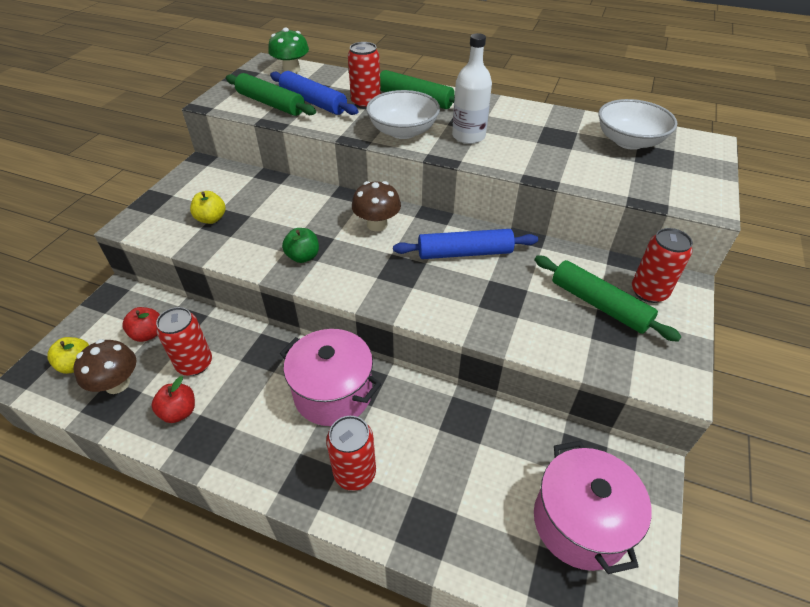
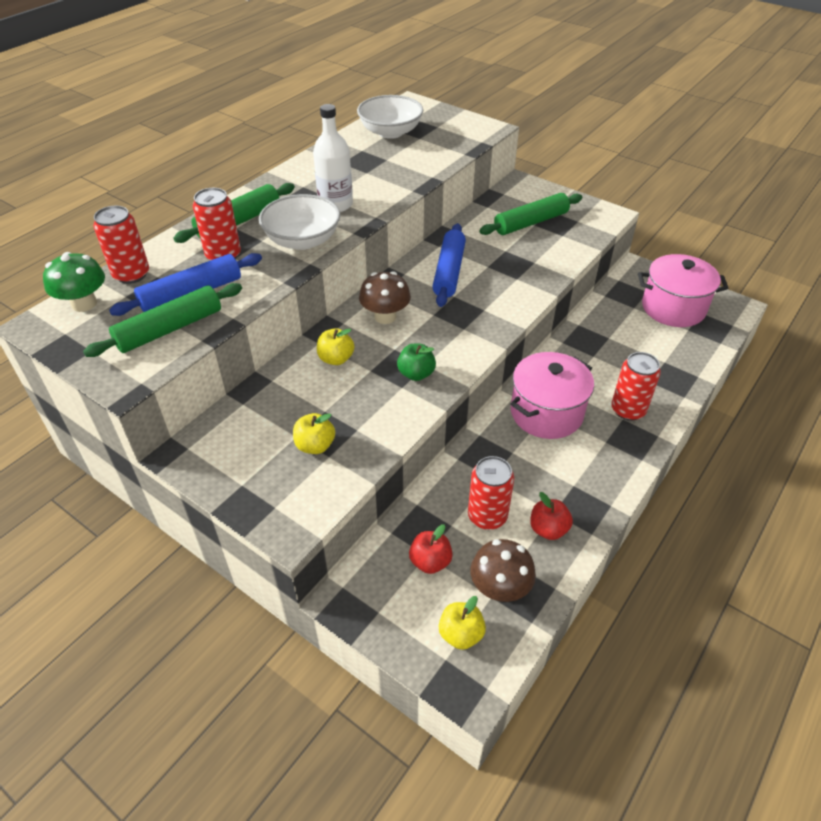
camera: 75 degrees left, 0 degrees up
red can [632,228,693,303] -> red can moved to [93,206,149,284]
none -> yellow apple [317,328,354,365]

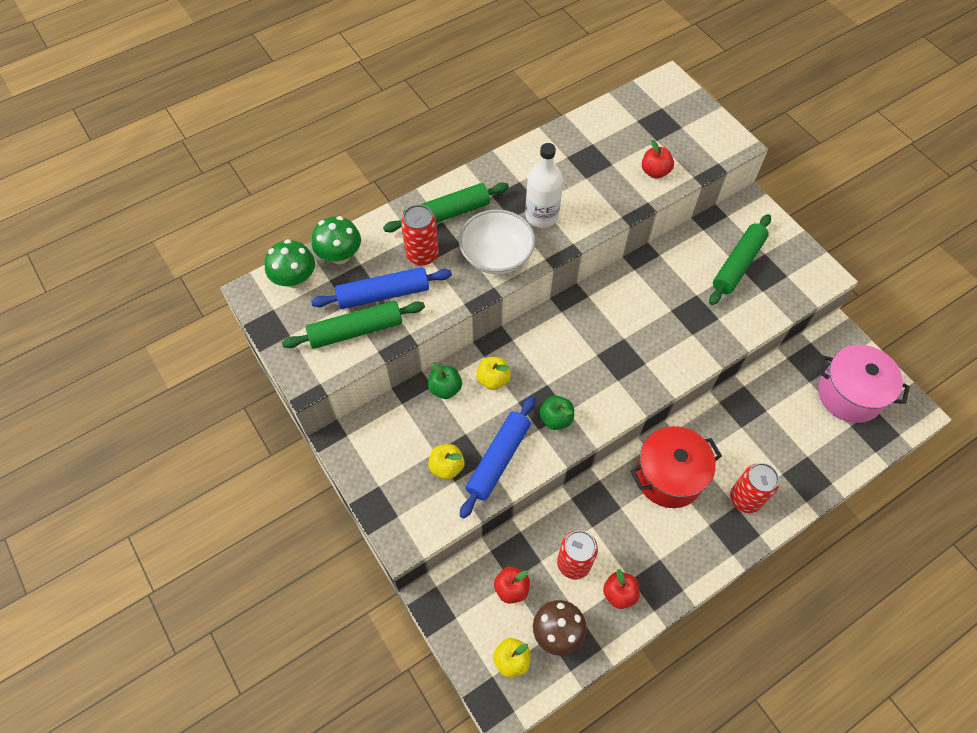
camera: 20 degrees right, 15 degrees up
red can [93,206,149,284] -> green mushroom [312,216,361,264]
white bowl [357,95,423,139] -> none
brown mushroom [359,272,411,324] -> none
blue rolling pin [432,223,466,307] -> blue rolling pin moved to [460,396,535,519]
green rolling pin [479,193,582,235] -> green rolling pin turned 45 degrees counterclockwise [709,214,771,305]
pink pot [510,352,594,439] -> red pot [630,426,722,508]
none -> green apple [428,362,462,399]
none -> red apple [642,140,674,179]

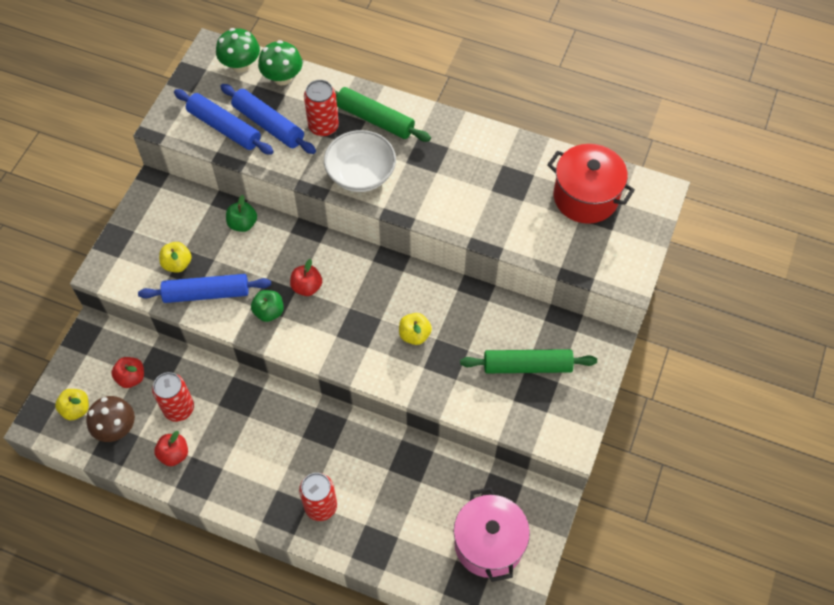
camera: 55 degrees right, 0 degrees up
green rolling pin [282,301,425,349] -> blue rolling pin [174,89,274,155]
yellow apple [476,357,511,390] -> yellow apple moved to [399,313,432,345]
white bottle [525,143,563,228] -> none
red pot [630,426,722,508] -> red pot moved to [547,144,635,224]
red apple [642,140,674,179] -> red apple moved to [290,259,322,296]

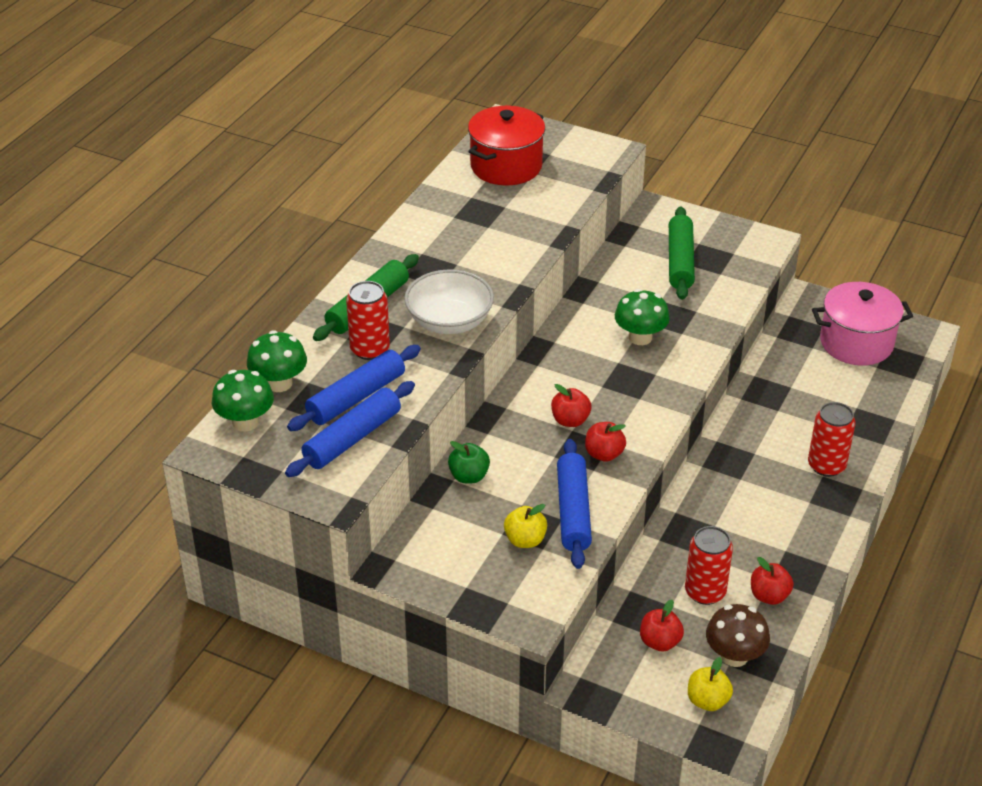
camera: 85 degrees left, 20 degrees down
green apple [251,290,284,322] -> red apple [585,422,626,462]
yellow apple [399,313,432,345] -> green mushroom [615,289,670,345]

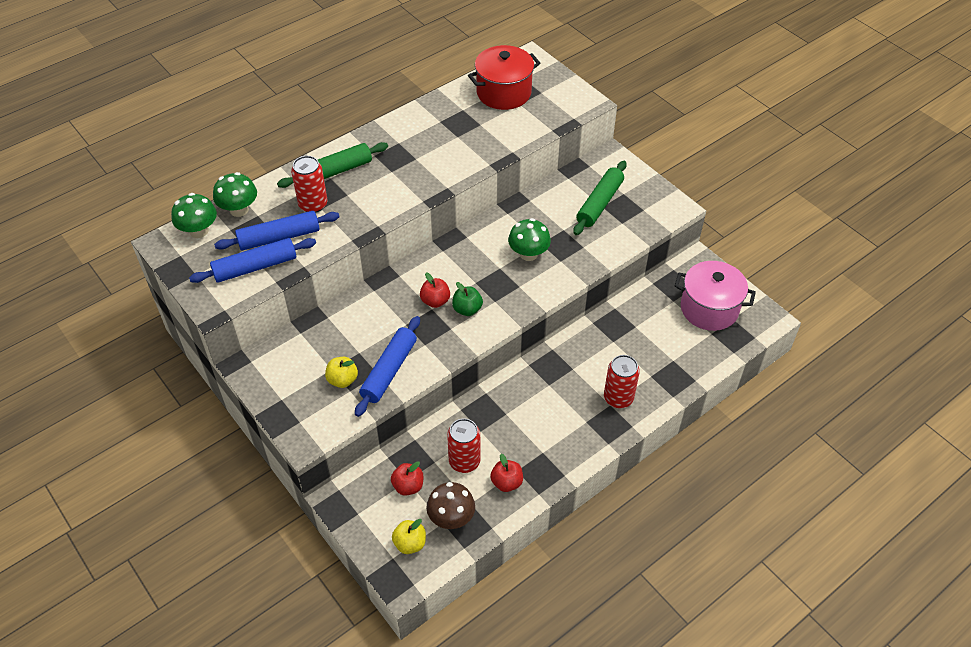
camera: 25 degrees right, 10 degrees up
white bowl [404,269,494,334] -> none
green apple [448,441,490,483] -> green apple moved to [452,282,483,316]
red apple [585,422,626,462] -> none

